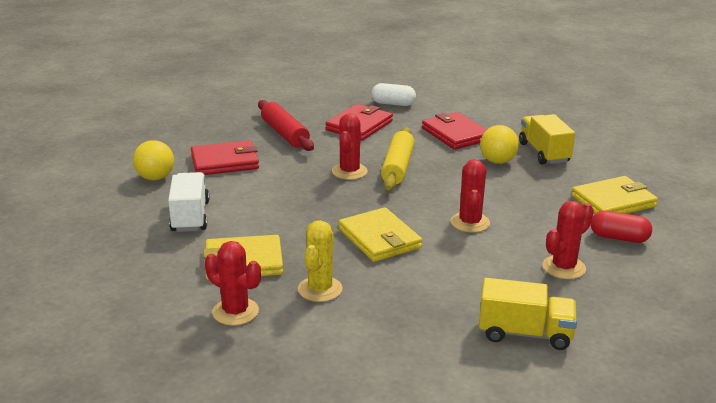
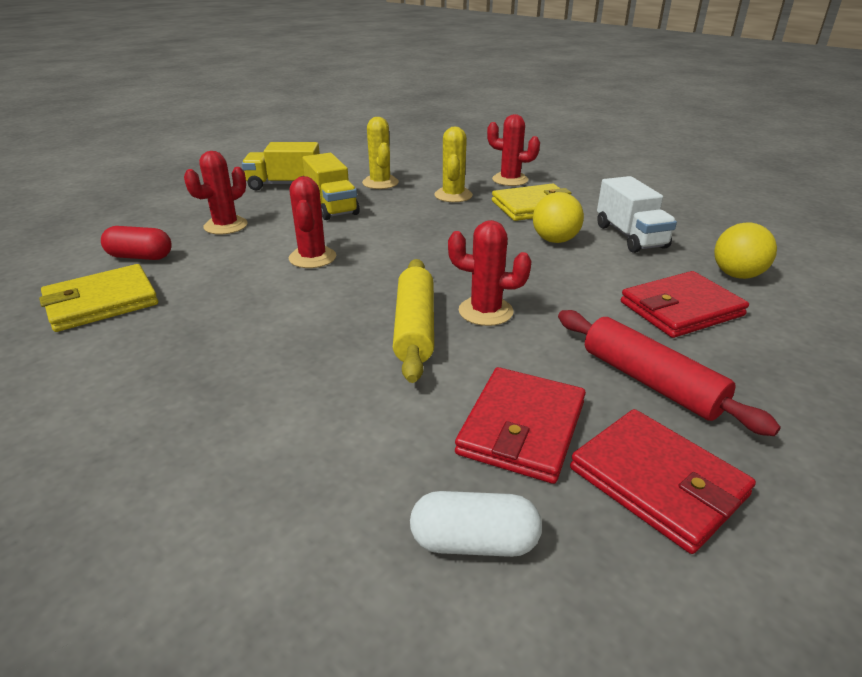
camera: 170 degrees right, 5 degrees up
red cactus [332,113,368,180] -> red cactus turned 75 degrees counterclockwise [448,220,532,326]
yellow wallet [339,207,422,262] -> none
red wallet [422,112,487,150] -> red wallet moved to [570,409,756,554]
yellow ball [480,125,519,164] -> yellow ball moved to [533,192,584,243]
yellow truck [519,114,575,164] -> yellow truck moved to [302,153,360,220]
none -> yellow cactus [362,117,399,189]

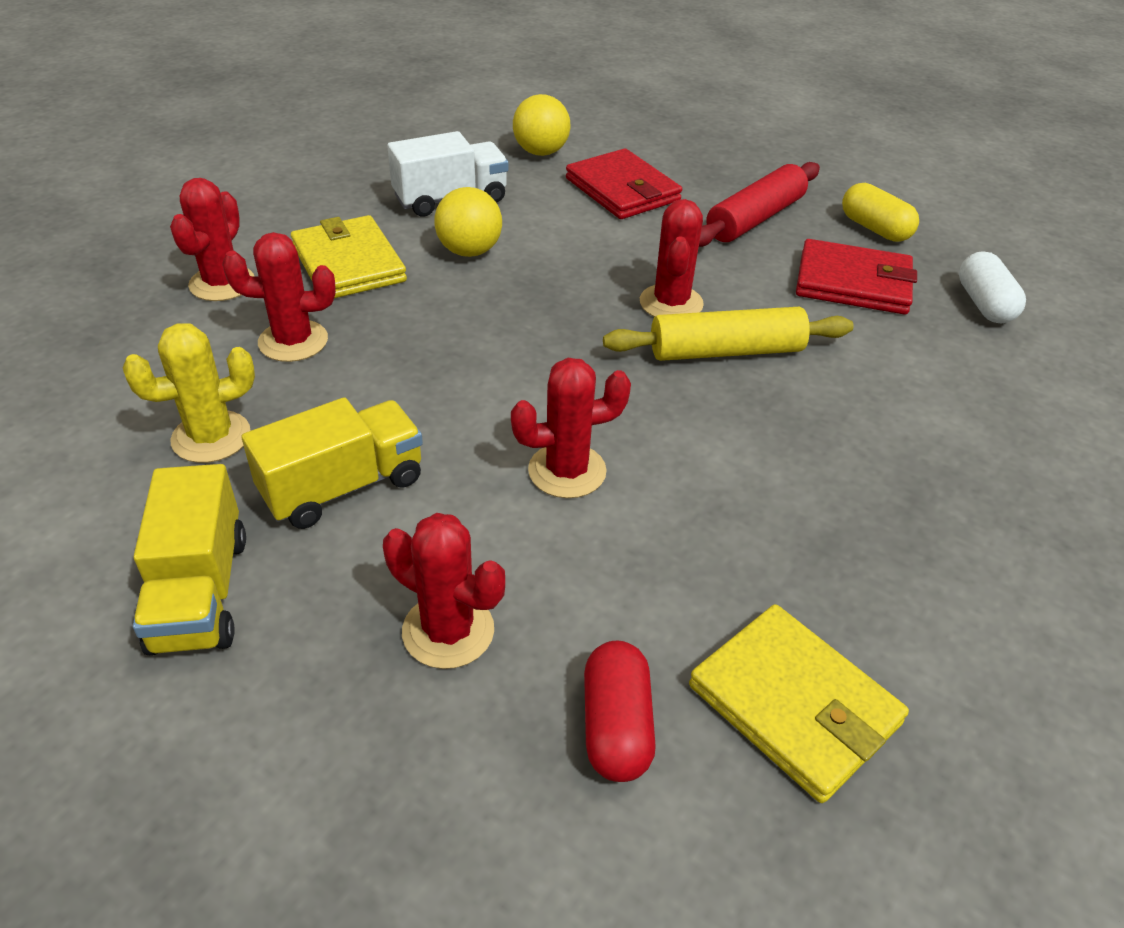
camera: 100 degrees left, 10 degrees up
yellow cactus [434,127,473,202] -> red cactus [222,232,336,362]
red wallet [570,409,756,554] -> yellow capsule [842,183,919,242]

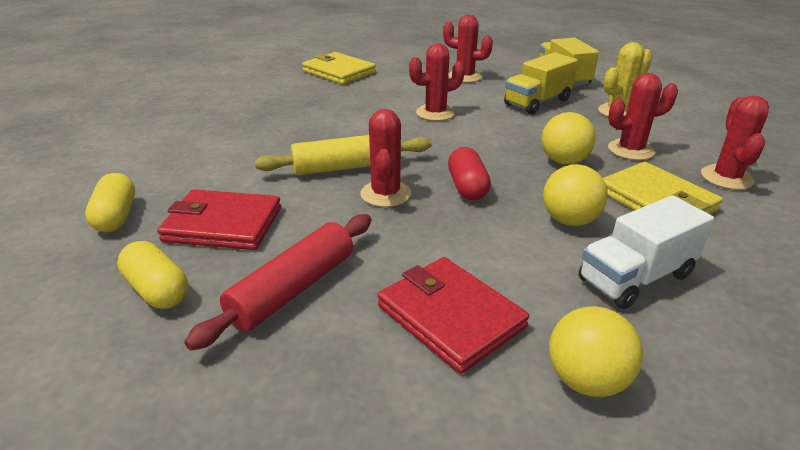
camera: 175 degrees right, 10 degrees down
red capsule [584,640,656,782] -> red capsule moved to [448,147,491,200]
white capsule [959,251,1026,323] -> yellow capsule [85,173,135,232]
none -> yellow ball [542,112,596,165]

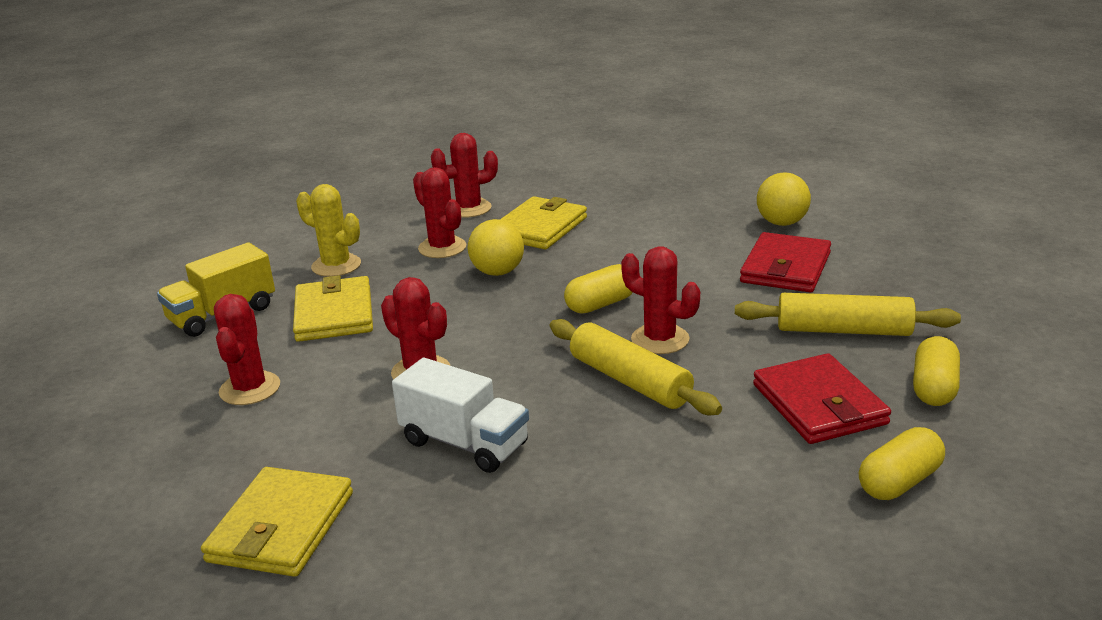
camera: 115 degrees left, 5 degrees down
red rolling pin [184,214,371,351] -> yellow rolling pin [735,293,961,336]
red cactus [360,109,411,207] -> red cactus turned 60 degrees clockwise [621,246,700,354]
red capsule [448,147,491,200] -> yellow capsule [564,264,633,314]
yellow truck [504,53,578,114] -> yellow wallet [293,275,373,342]
yellow ball [543,164,608,226] -> none
white truck [578,195,714,309] -> white truck moved to [392,358,529,473]

